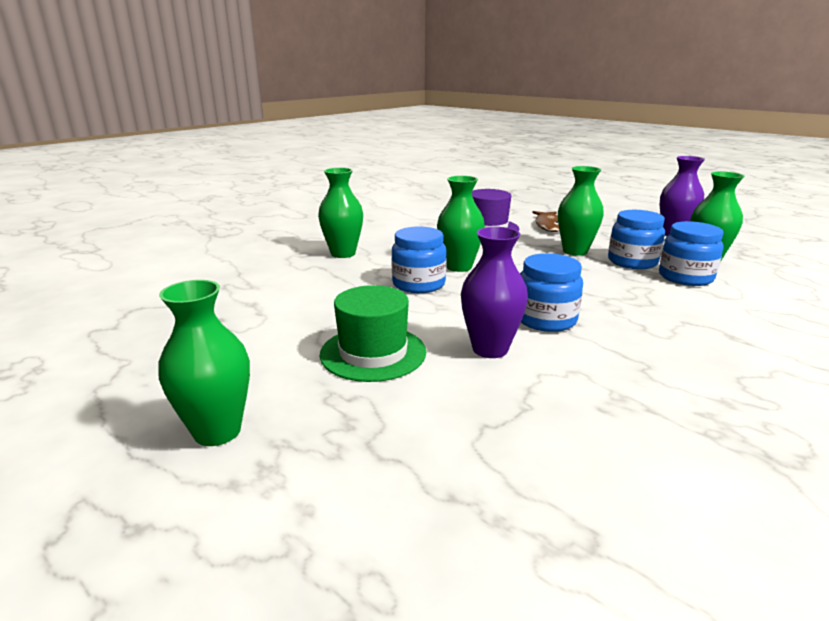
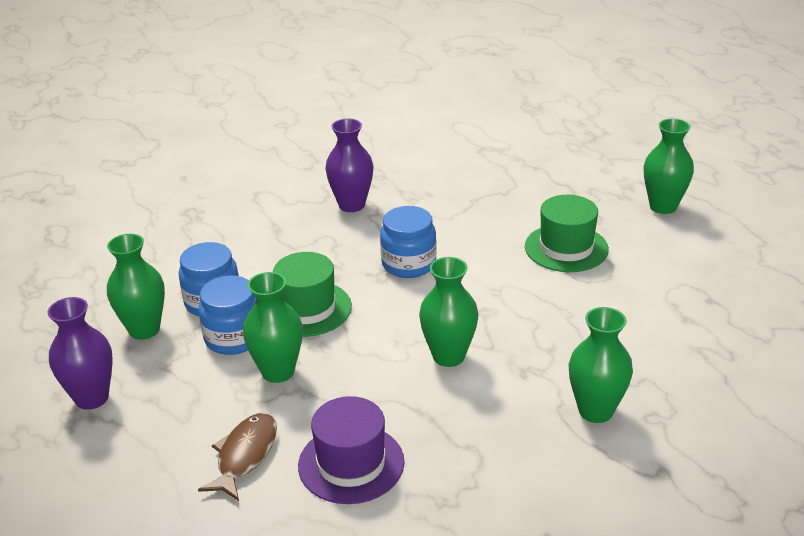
camera: 165 degrees left, 10 degrees up
blue jar [391,226,447,293] -> none
purple vase [461,227,528,358] -> purple vase moved to [325,119,374,212]
none -> green hat [273,252,352,337]

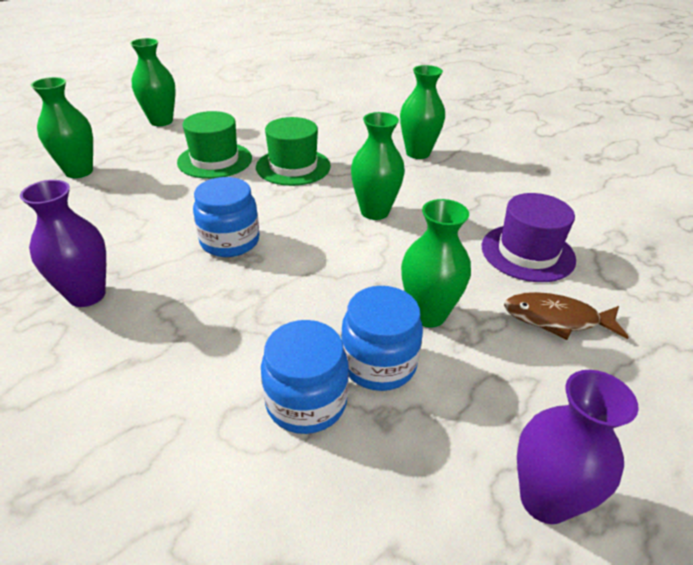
camera: 100 degrees left, 5 degrees up
green vase [107,234,165,340] -> green vase moved to [31,77,93,178]
green hat [273,252,352,337] -> green hat moved to [256,117,331,186]

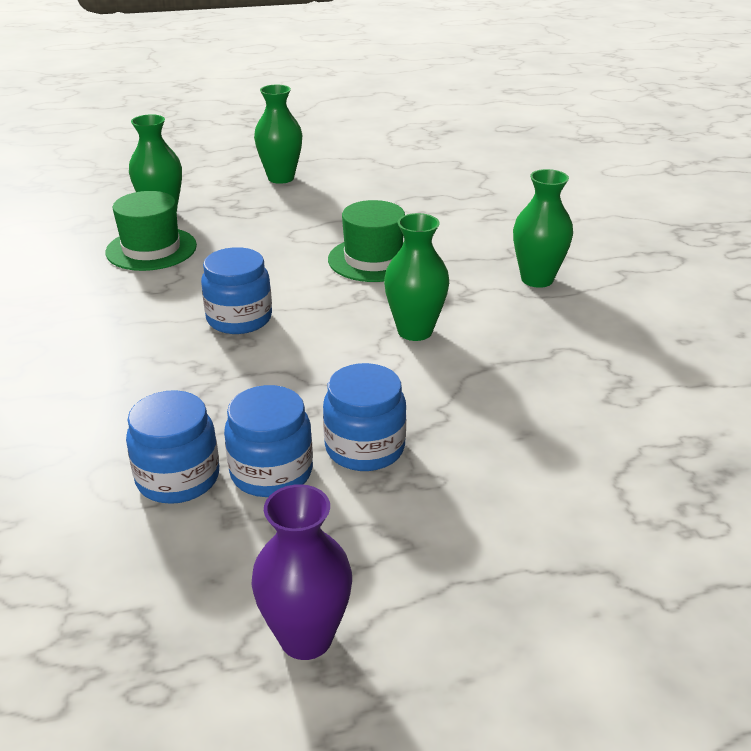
camera: 30 degrees right, 5 degrees down
purple vase [20,180,106,307] -> none
green hat [177,111,252,179] -> green hat moved to [105,191,197,271]
green vase [401,199,471,327] -> blue jar [323,363,406,471]
purple hat [482,193,576,282] -> none
brown fish [504,292,628,340] -> none

